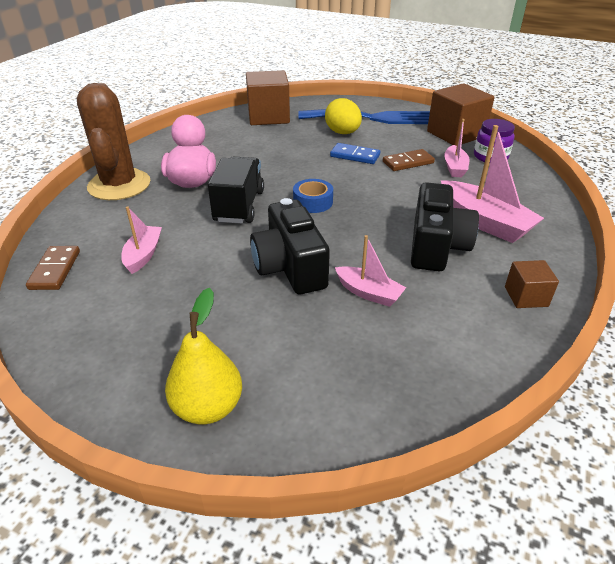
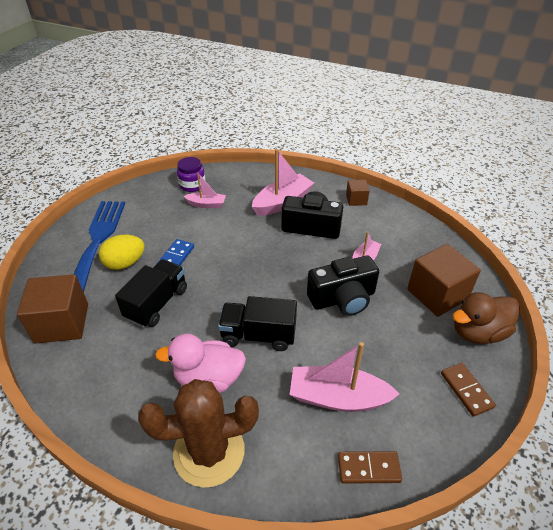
camera: 90 degrees left, 5 degrees up
pink boat [121,206,162,274] -> pink boat [289,342,399,412], size x1.73
yellow pear [165,288,242,424] -> brown duck [453,292,520,344]
blue tape [293,179,333,213] -> none
brown domino [383,149,435,171] -> brown domino moved to [441,363,496,417]
brown cube [427,83,495,146] -> brown cube moved to [407,244,481,317]
none -> black truck [115,259,187,327]

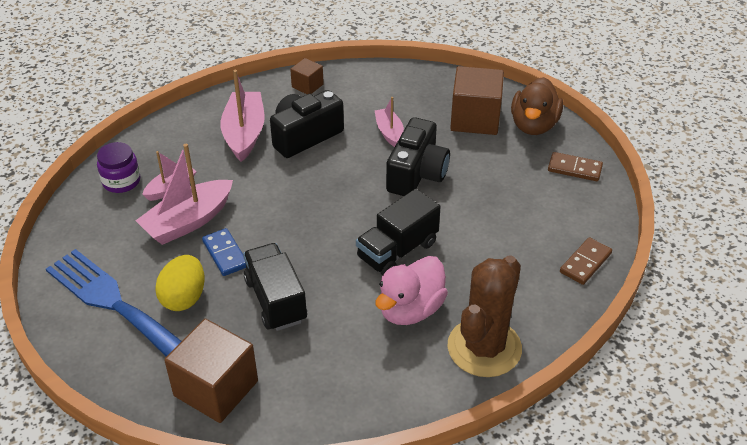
camera: 50 degrees left, 0 degrees up
pink boat [289,342,399,412] -> pink boat moved to [136,144,233,245]

